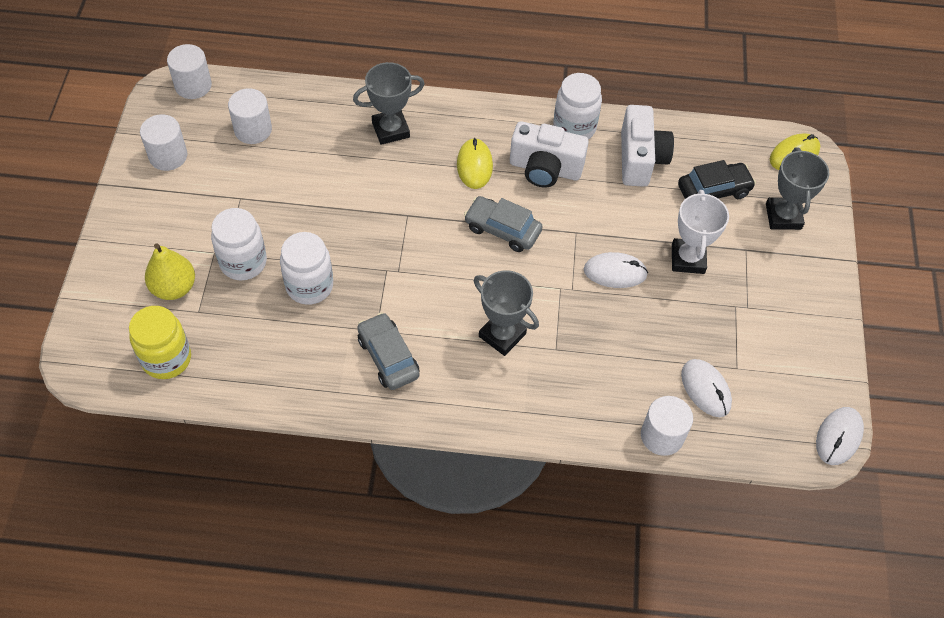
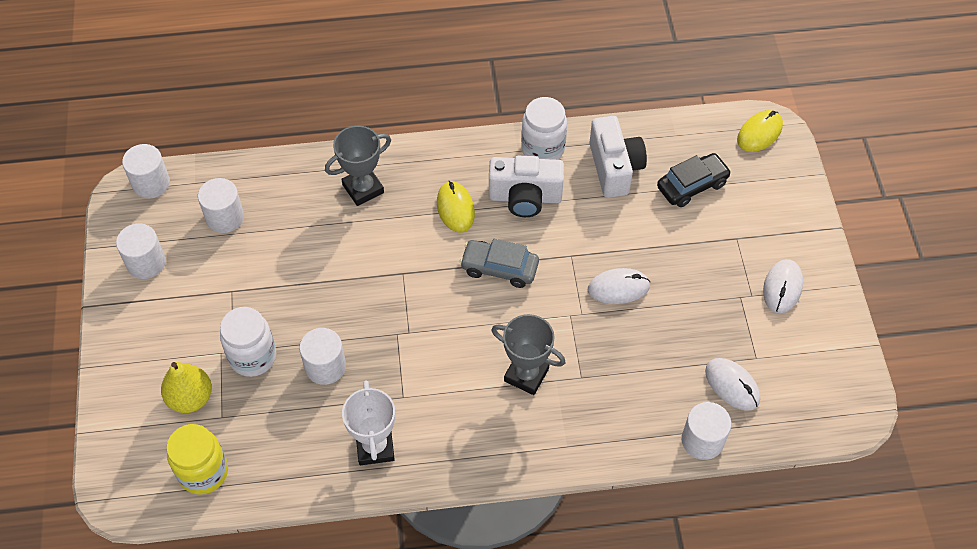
camera: 10 degrees left, 0 degrees up
white jar [280,232,333,305] -> white cylinder [299,328,346,385]
grey car [357,312,419,390] -> none
white trophy [672,190,729,274] -> white trophy moved to [342,380,395,465]
grey trophy [766,147,829,230] -> none
white mouse [816,407,864,465] -> white mouse moved to [763,259,803,313]

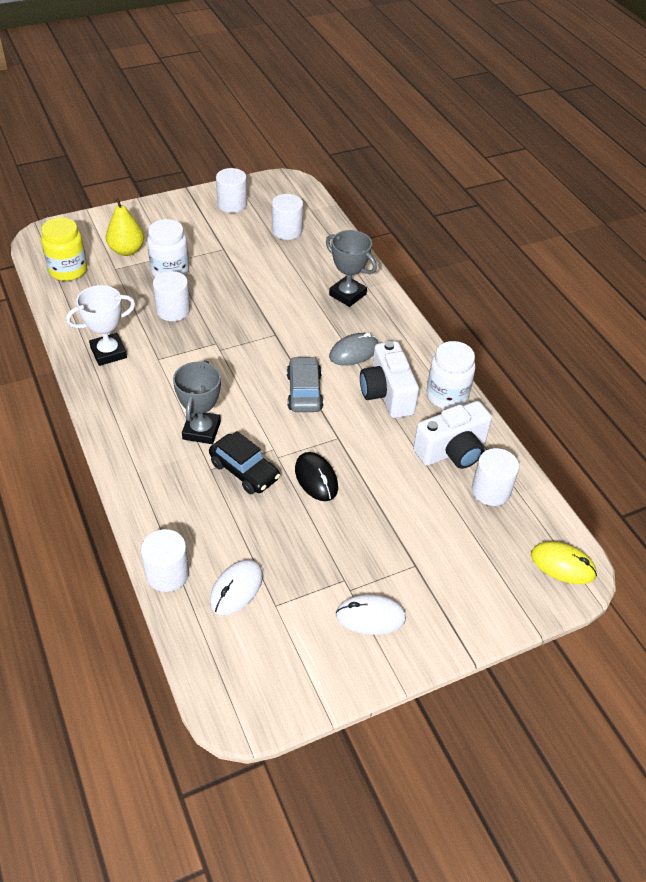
camera: 70 degrees right, 10 degrees down
white cylinder [122,144,170,198] -> white cylinder moved to [472,448,519,506]
yellow mouse [437,181,475,233] -> grey mouse [329,333,378,366]
white mouse [588,268,650,304] -> black mouse [295,452,338,501]
black car [657,153,731,207] -> black car moved to [209,431,280,494]

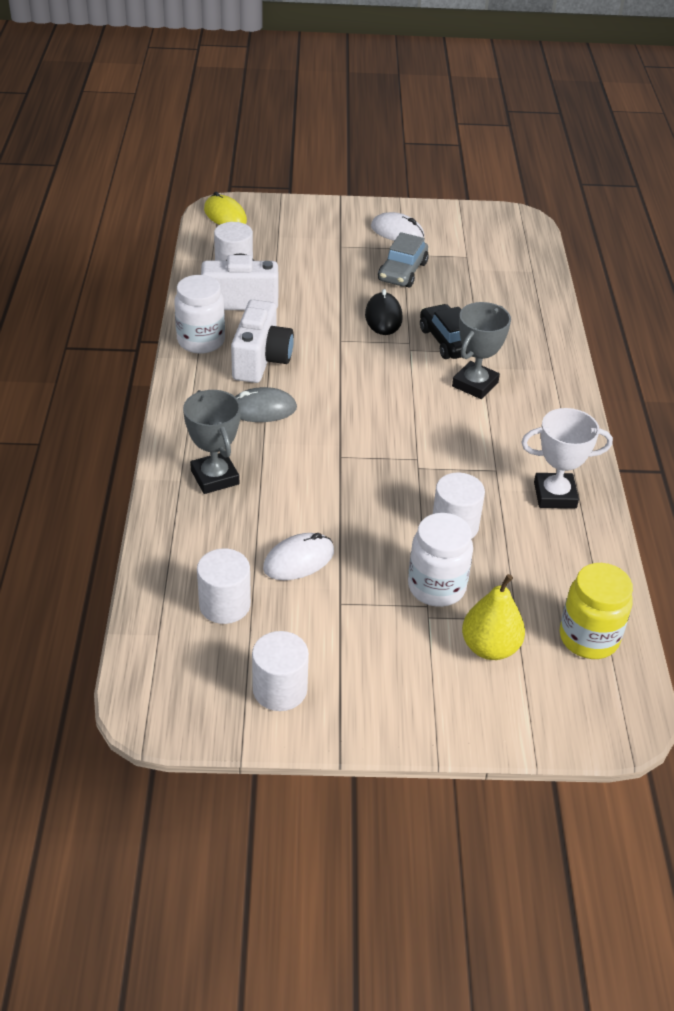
camera: 155 degrees left, 5 degrees down
white cylinder [141,529,189,592] -> none
white mouse [210,560,263,615] -> white mouse moved to [263,533,334,580]
grey car [287,356,323,412] -> grey car moved to [378,232,429,287]

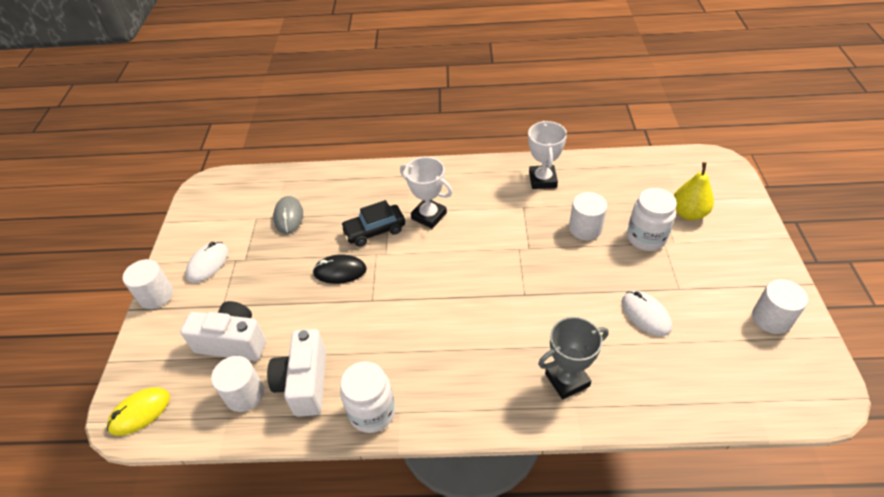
camera: 85 degrees left, 5 degrees up
white cylinder [197,548,251,624] -> white cylinder moved to [123,259,173,309]
white camera [231,300,294,383] -> white camera moved to [180,301,266,361]
grey mouse [235,387,297,422] -> grey mouse moved to [273,196,303,234]
grey car [378,232,429,287] -> none
grey trophy [452,302,511,399] -> white trophy [400,157,453,229]
yellow jar [560,563,633,659] -> none

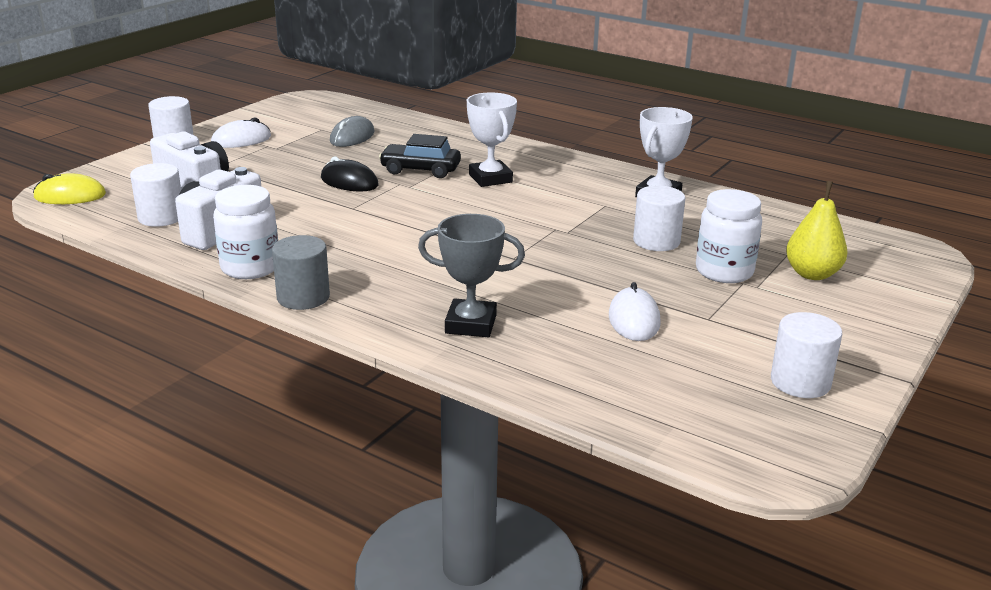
camera: 30 degrees right, 20 degrees down
none -> grey cylinder [272,235,330,310]

